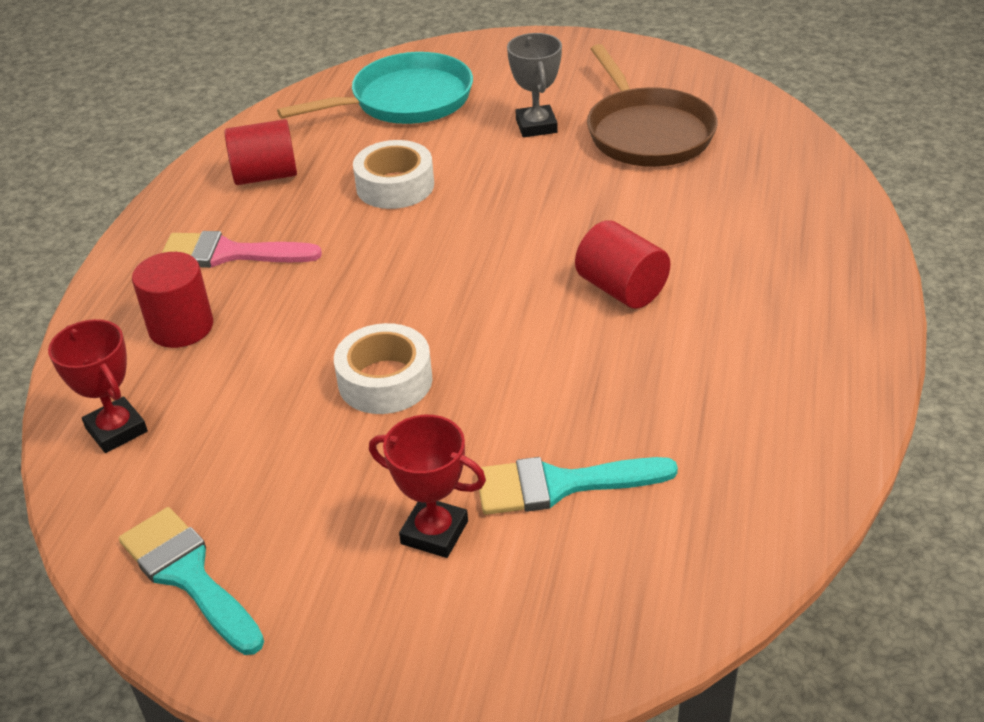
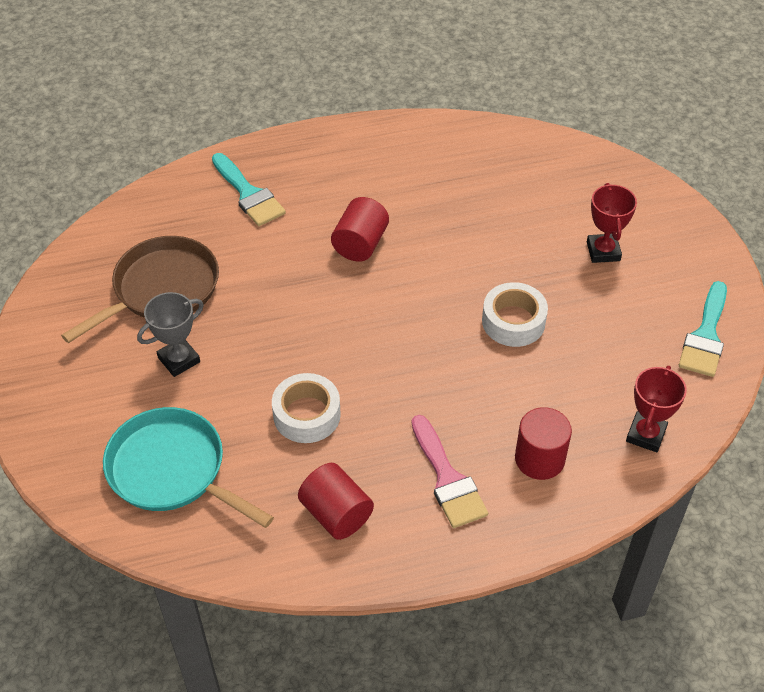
camera: 120 degrees left, 10 degrees up
turquoise brush [477,457,678,515] -> turquoise brush moved to [212,153,286,226]

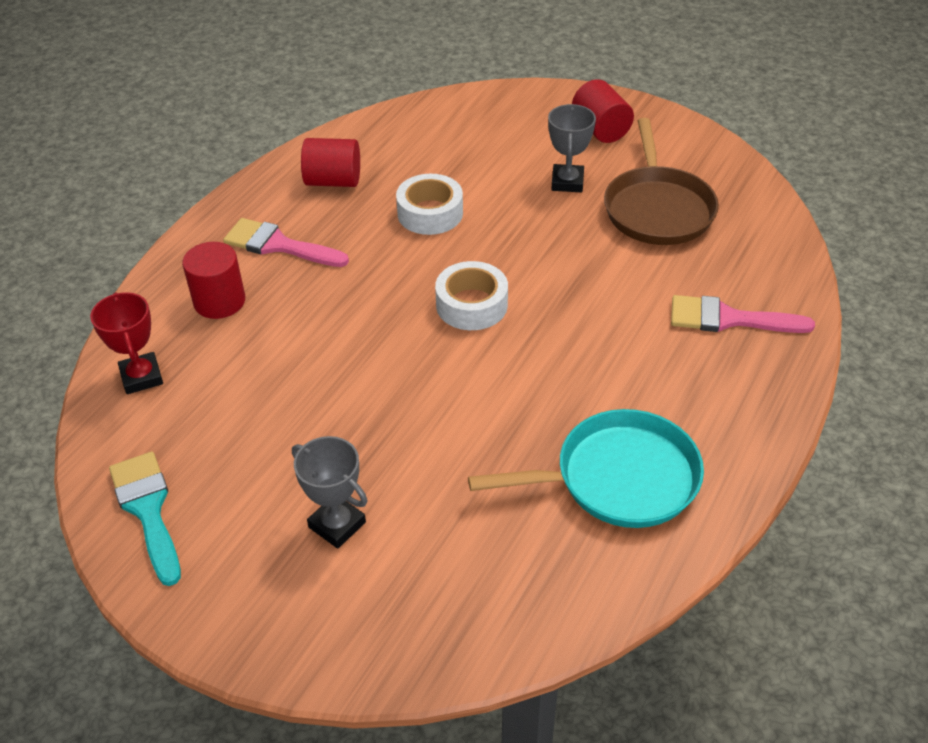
camera: 135 degrees right, 5 degrees down
turquoise pan [103,407,274,528] -> turquoise pan moved to [468,409,704,528]
turquoise brush [212,153,286,226] -> pink brush [671,295,815,333]
red cylinder [331,197,389,262] -> red cylinder moved to [572,79,634,143]
white tape [482,282,548,347] -> white tape moved to [435,261,508,330]
red trophy [587,183,637,263] -> grey trophy [292,436,367,549]

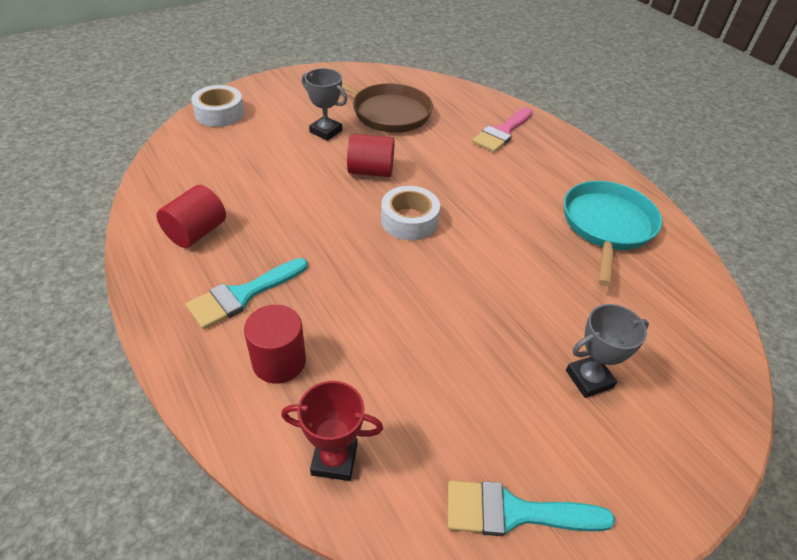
camera: 65 degrees left, 0 degrees up
pink brush [223,218,349,267] -> turquoise brush [186,258,308,329]
white tape [396,174,463,235] -> white tape moved to [191,85,244,127]
red cylinder [572,79,634,143] -> red cylinder moved to [347,134,395,177]

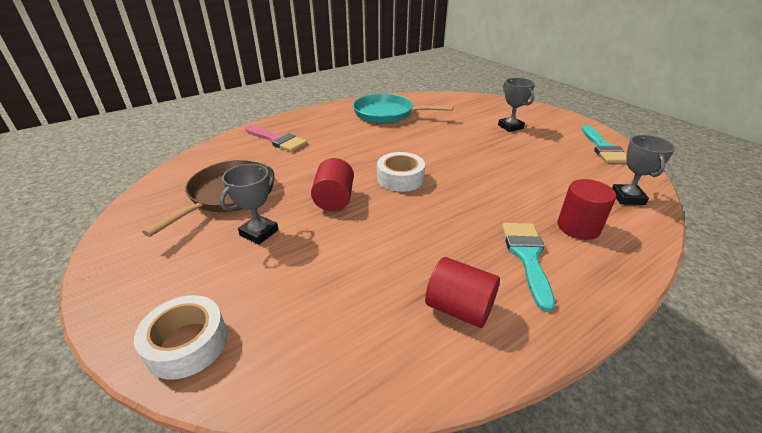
camera: 90 degrees left, 10 degrees down
turquoise brush [186,258,308,329] -> turquoise brush turned 135 degrees counterclockwise [502,223,555,312]
red trophy [281,381,383,481] -> grey trophy [612,135,675,205]

